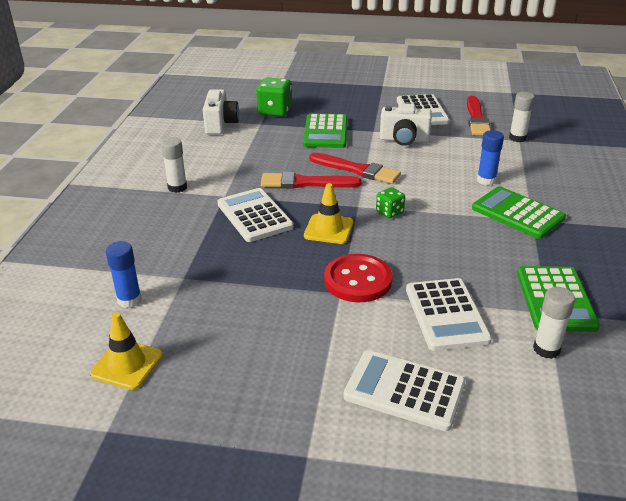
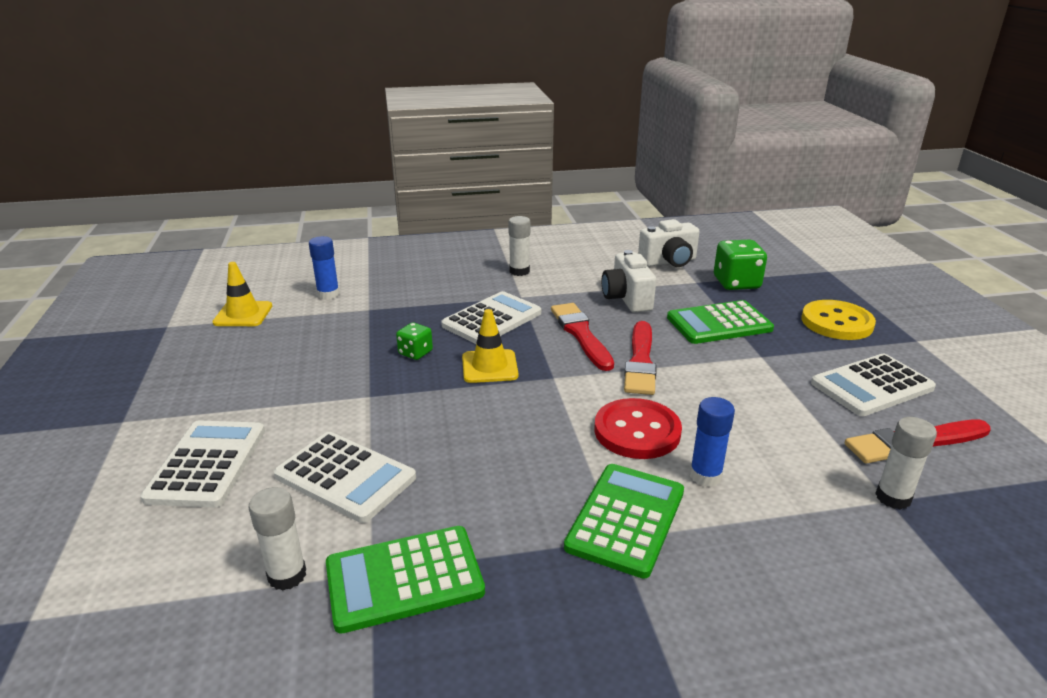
camera: 70 degrees right, 5 degrees down
red button [324,254,393,302] -> red button moved to [595,398,682,459]
green dice [376,187,405,218] -> green dice moved to [396,323,433,360]
white camera [380,103,432,146] -> white camera moved to [602,250,656,313]
white calculator [406,278,492,351] -> white calculator turned 120 degrees counterclockwise [274,432,416,523]
none -> yellow button [802,300,876,340]

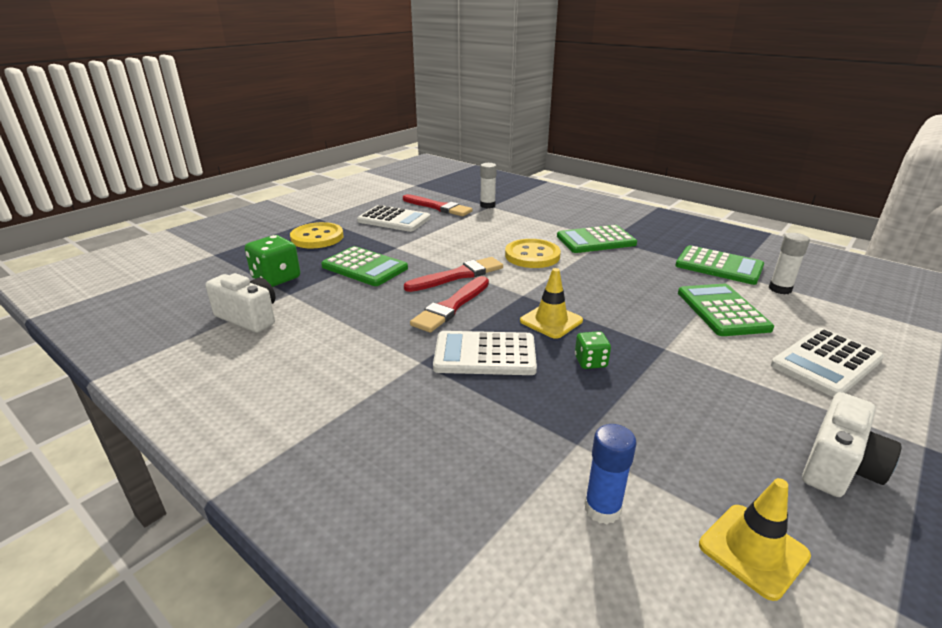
camera: 130 degrees left, 0 degrees up
white calculator [274,432,416,523] -> green calculator [678,284,774,336]
white glue stick [508,216,530,276] -> none
red button [595,398,682,459] -> yellow button [505,239,561,268]
white camera [602,250,656,313] -> white camera moved to [802,392,901,497]
blue glue stick [690,397,735,487] -> none

